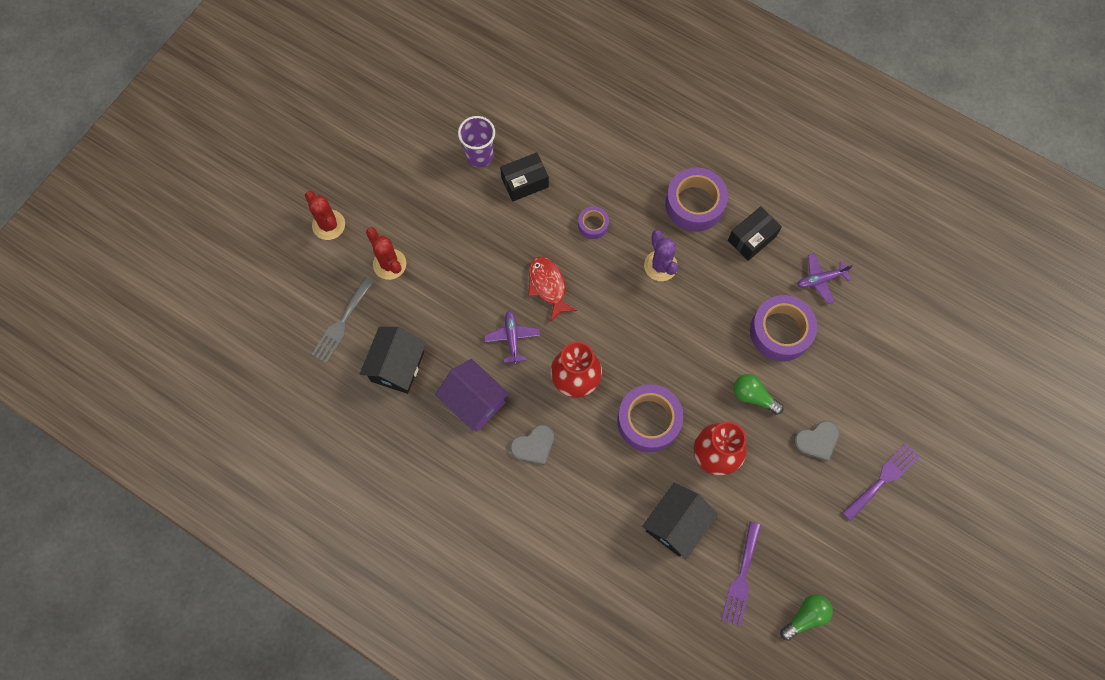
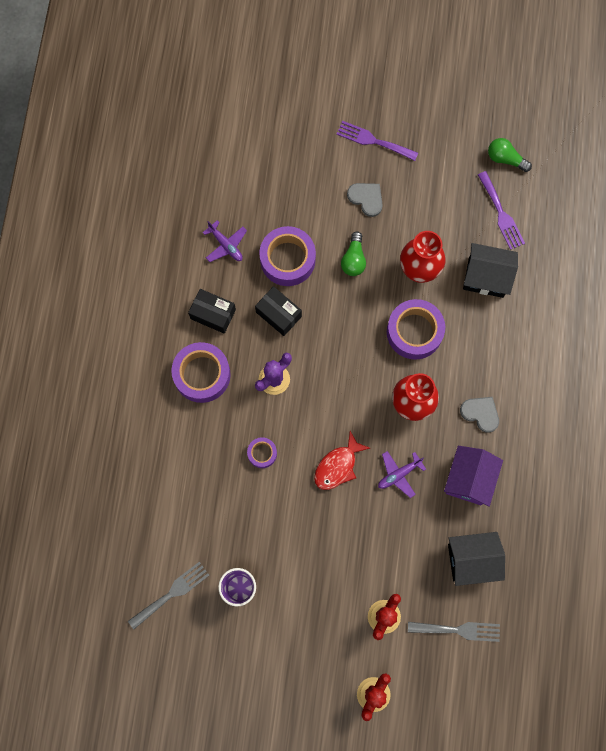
camera: 115 degrees left, 5 degrees up
black box [500,152,549,201] -> black box moved to [255,286,302,336]
purple fork [721,522,761,626] -> purple fork turned 75 degrees clockwise [478,171,525,250]
none -> grey fork [128,562,209,629]

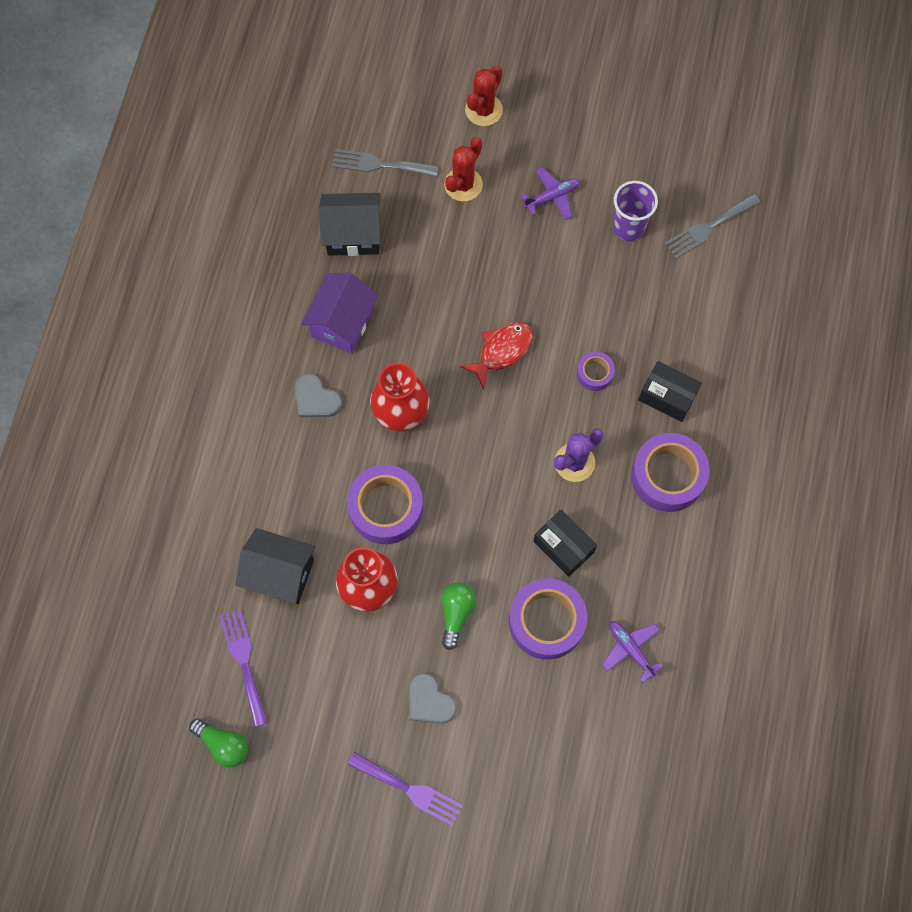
camera: 175 degrees left, 5 degrees down
black box [188,289,236,334] -> black box moved to [638,361,702,422]
purple plane [378,451,426,498] -> purple plane moved to [521,167,580,220]

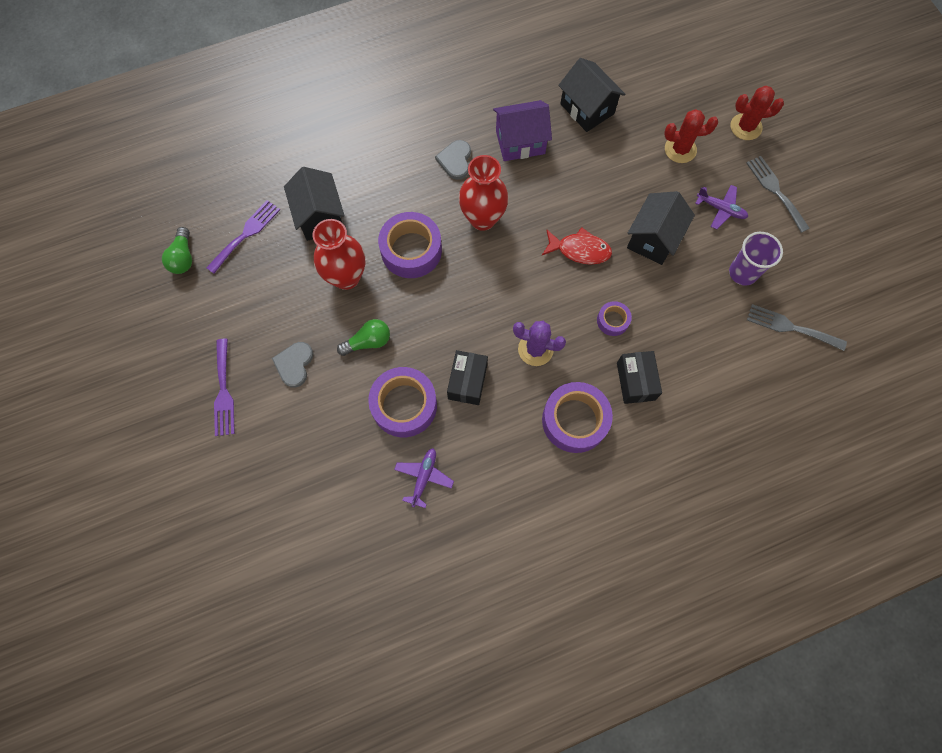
camera: 55 degrees right, 0 degrees up
grey fork [332,149,439,177] -> grey fork moved to [746,156,810,233]
none -> black house [627,191,695,265]

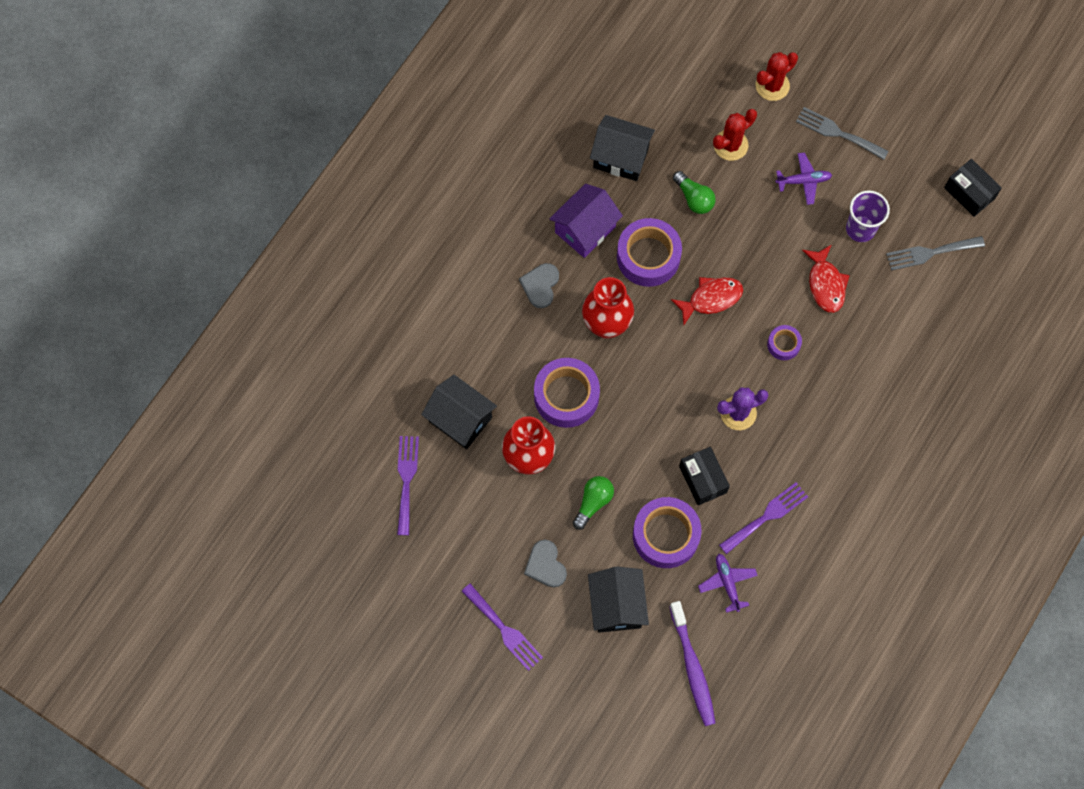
camera: 35 degrees left, 0 degrees up
green light bulb [162,227,192,274] -> green light bulb moved to [673,171,716,214]
grey heart [435,140,471,180] -> grey heart turned 45 degrees clockwise [519,263,559,308]
purple tape [542,382,613,453] -> purple tape moved to [617,218,682,287]
black box [617,351,662,404] -> black box moved to [944,159,1002,217]
black house [627,191,695,265] -> black house moved to [588,567,649,633]
none -> purple toothbrush [669,601,716,726]
none -> purple fork [719,482,808,554]
none -> red fish [802,245,850,313]

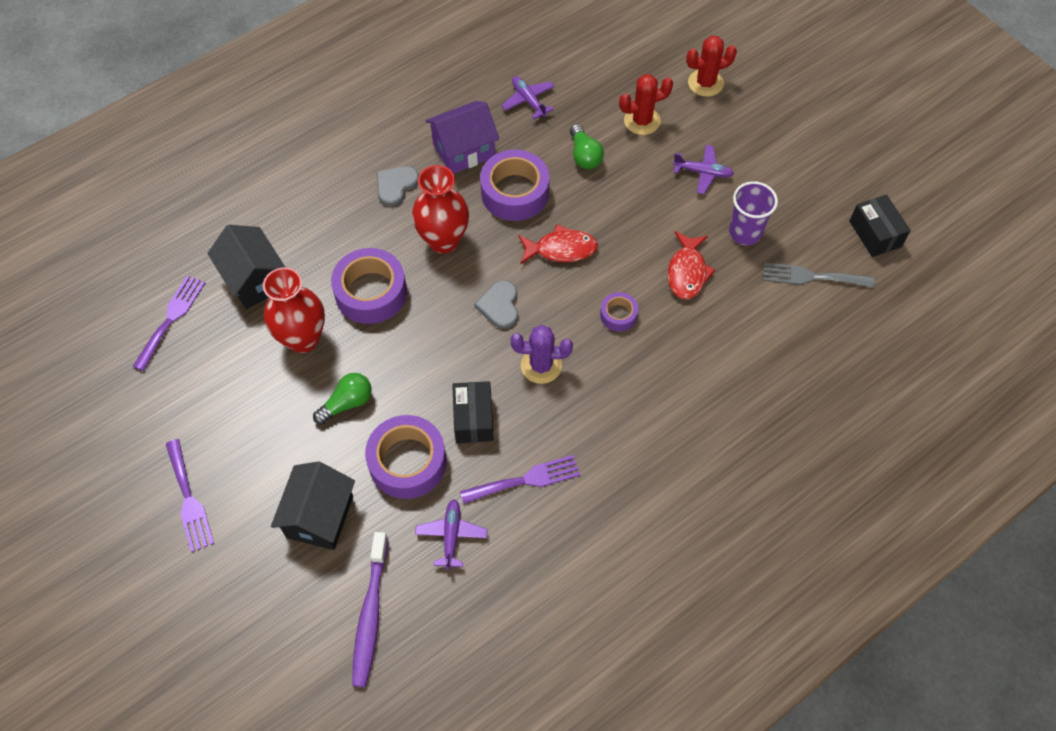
camera: 20 degrees right, 10 degrees down
grey heart [524,540,567,587] -> grey heart moved to [474,280,518,329]
black house [590,115,655,181] -> purple plane [501,76,555,119]
grey fork [796,107,889,160] -> none

